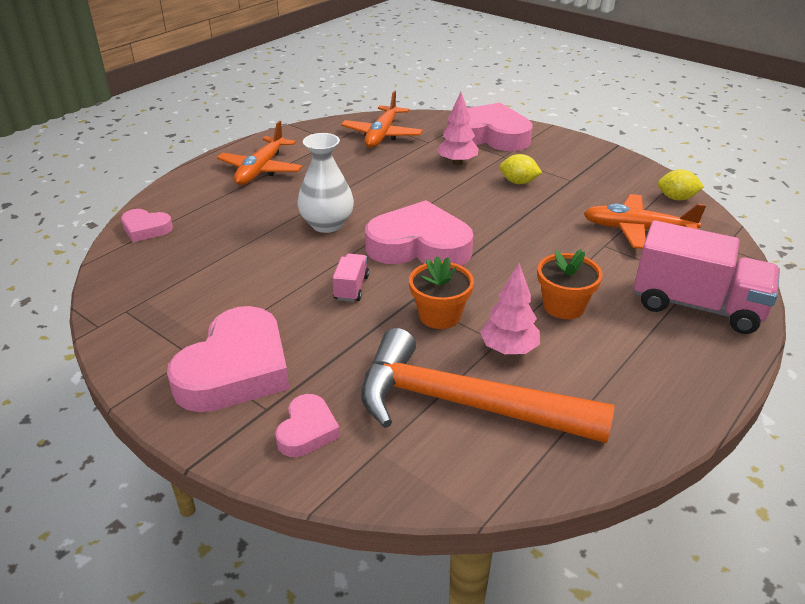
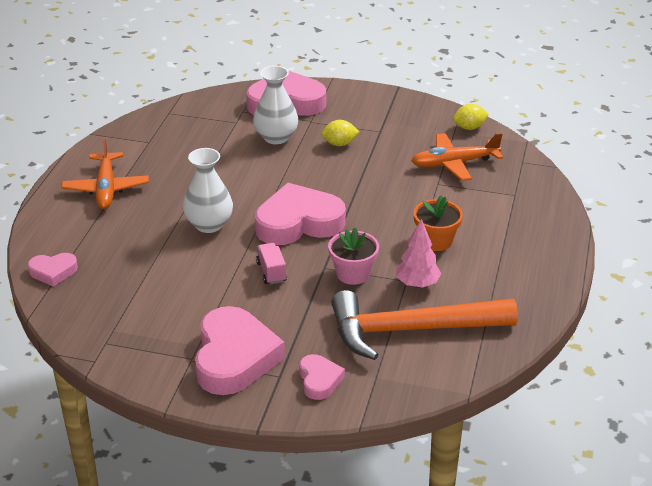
camera: 25 degrees left, 0 degrees up
orange plane [341,90,423,148] -> none
orange flower pot [409,256,474,329] -> pink flower pot [328,228,379,285]
pink tree [437,92,479,165] -> white vase [253,66,298,144]
pink truck [634,221,780,334] -> none

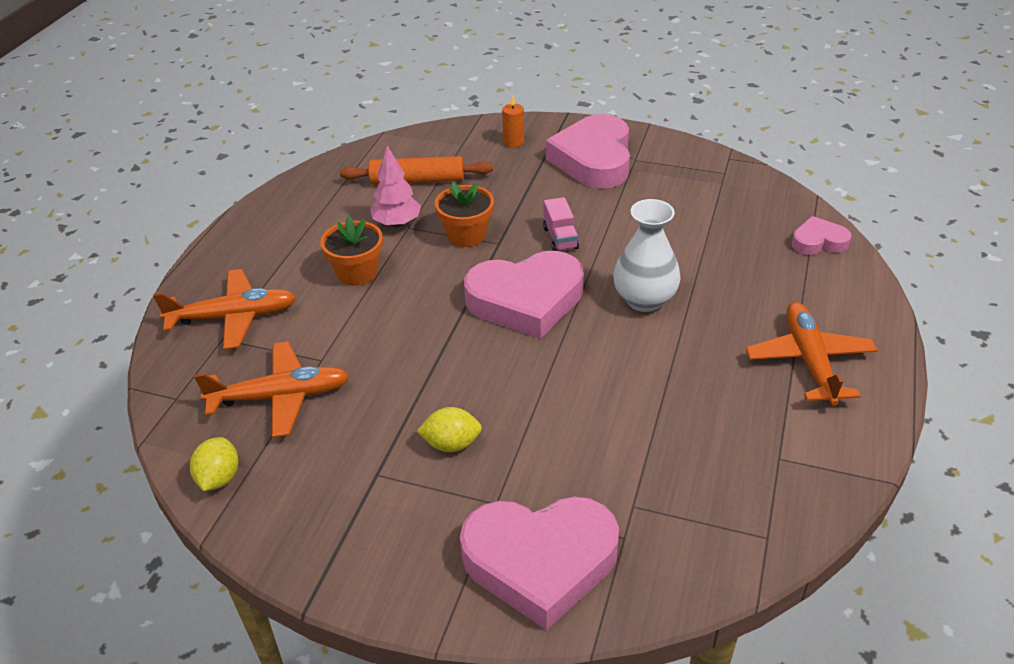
camera: 175 degrees left, 5 degrees up
white vase [253,66,298,144] -> none
pink heart [299,354,345,400] -> orange candle [502,94,524,148]
pink flower pot [328,228,379,285] -> orange flower pot [435,182,494,247]
orange hammer [331,290,518,360] -> orange rolling pin [340,156,493,185]
yellow lemon [453,104,489,130] -> yellow lemon turned 75 degrees counterclockwise [190,437,238,491]
none -> orange plane [153,269,296,349]

